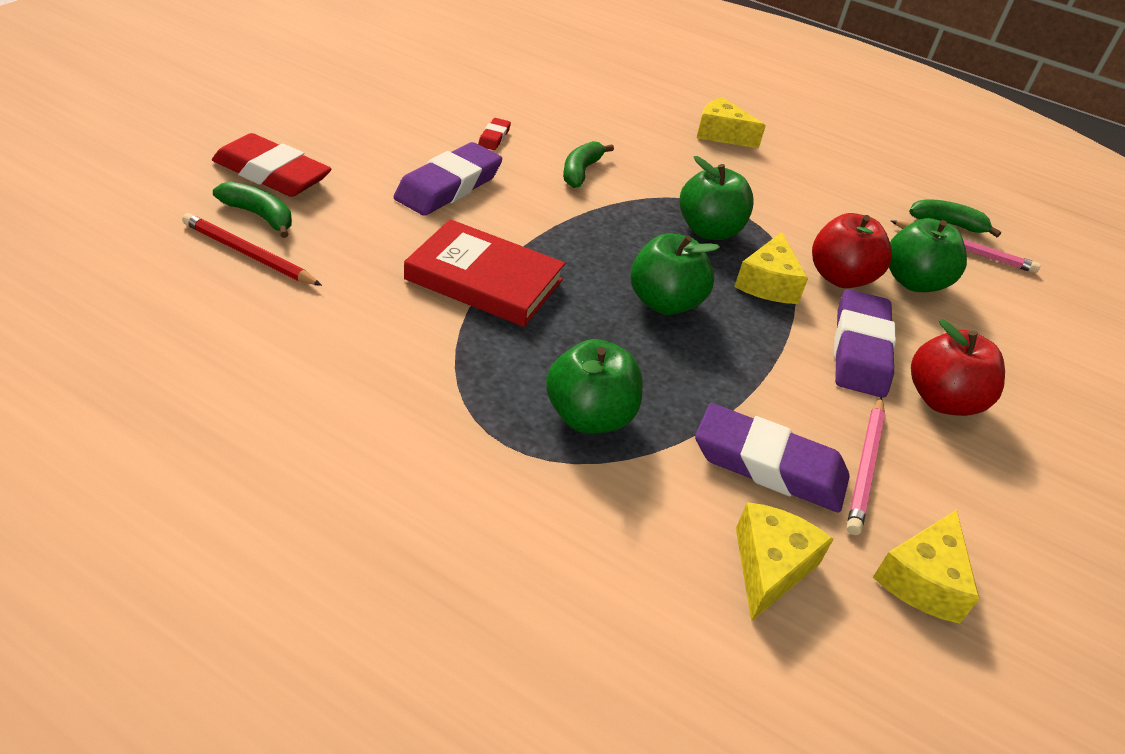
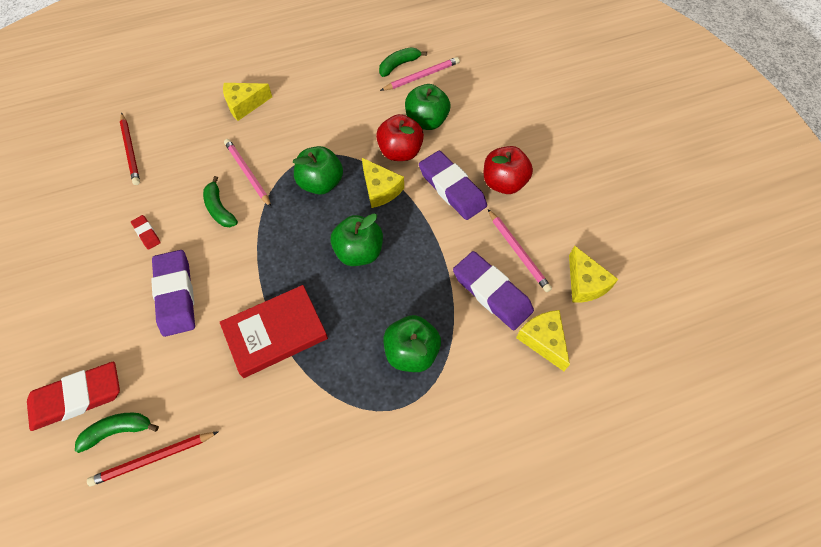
camera: 45 degrees left, 20 degrees up
purple eraser [695,403,850,513] -> purple eraser turned 75 degrees clockwise [453,251,534,330]
none -> red pencil [120,113,140,185]
none -> pink pencil [224,139,271,207]

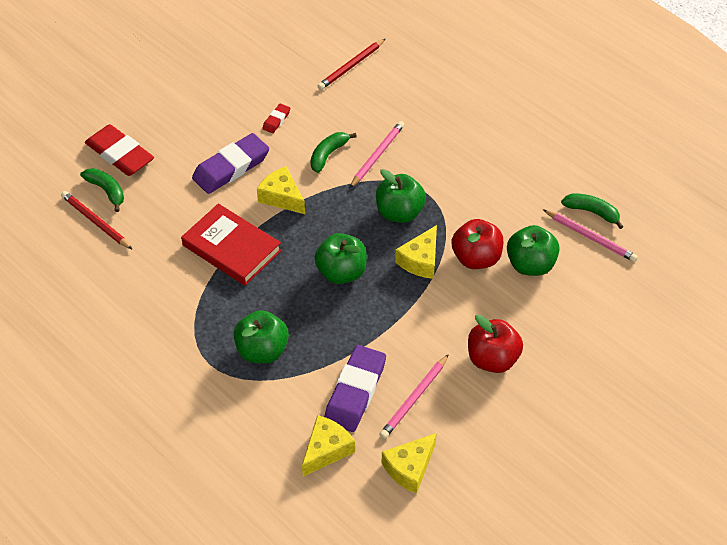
camera: 65 degrees right, 10 degrees down
yellow cheese [223,83,272,121] -> yellow cheese moved to [257,166,305,214]
purple eraser [419,151,487,220] -> none

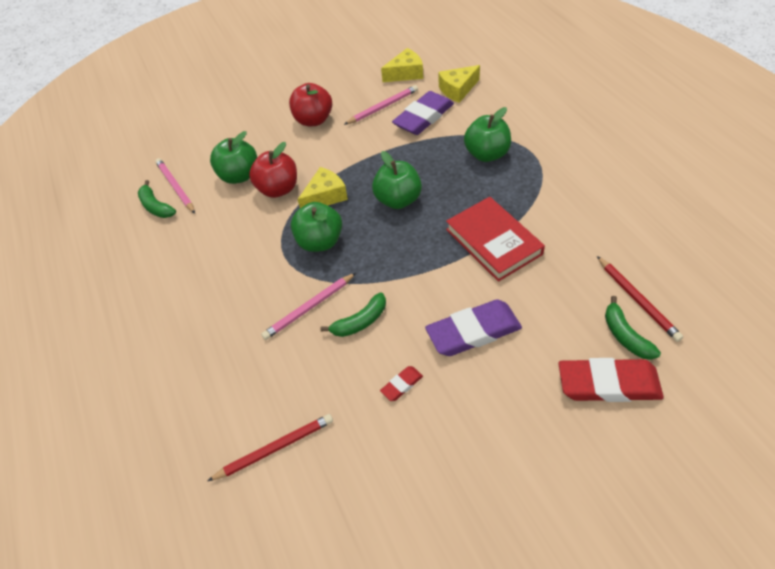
camera: 155 degrees left, 0 degrees up
red eraser [85,124,154,176] -> red eraser turned 60 degrees counterclockwise [558,358,664,402]
yellow cheese [257,166,305,214] -> none

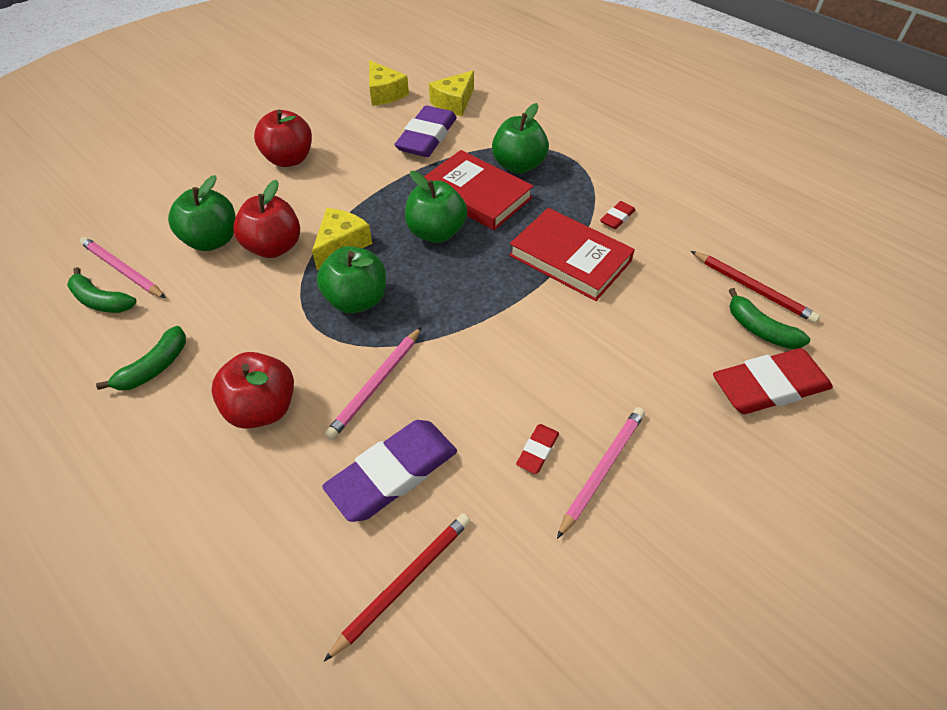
camera: 25 degrees left, 0 degrees up
green banana [320,293,386,337] -> green banana moved to [96,326,186,391]
pink pencil [344,85,418,125] -> pink pencil moved to [557,407,645,539]
yellow cheese [381,48,423,82] -> yellow cheese turned 105 degrees clockwise [369,60,409,106]
purple eraser [425,299,522,356] -> purple eraser moved to [322,420,457,522]
none -> red apple [211,352,294,429]
none -> red book [424,150,533,230]
none -> red eraser [600,201,635,229]

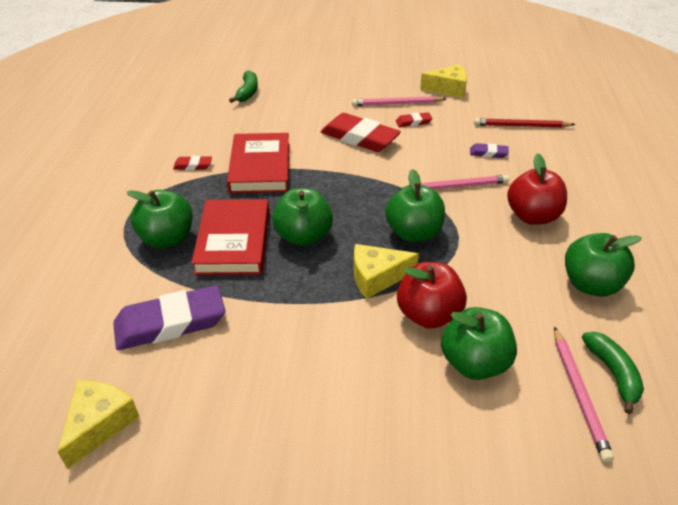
camera: 130 degrees left, 10 degrees down
green banana [96,326,186,391] -> green apple [565,233,642,297]
red apple [254,110,312,167] -> none
purple eraser [322,420,457,522] -> purple eraser [470,143,509,158], size x0.46
yellow cheese [429,71,474,116] -> yellow cheese moved to [420,64,467,98]
red pencil [691,251,820,323] -> none
red eraser [713,348,833,414] -> red eraser moved to [321,113,401,152]

